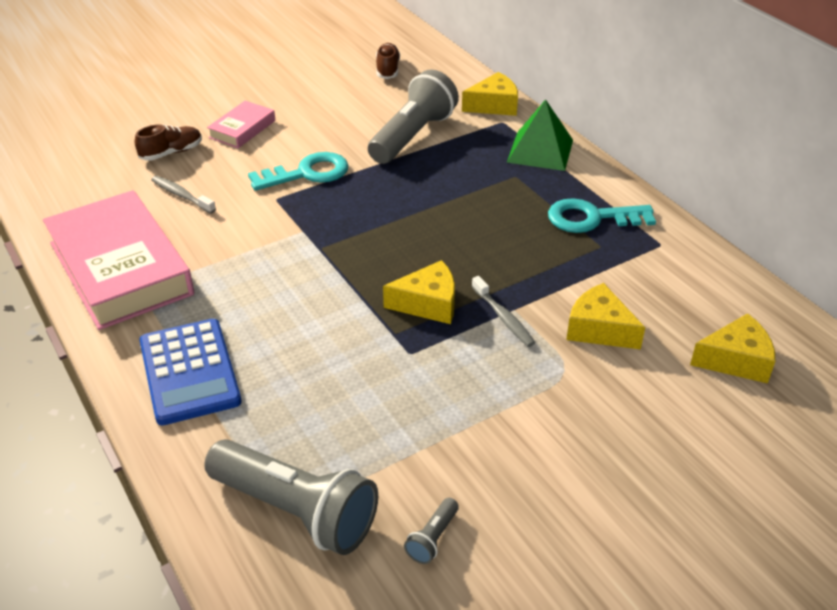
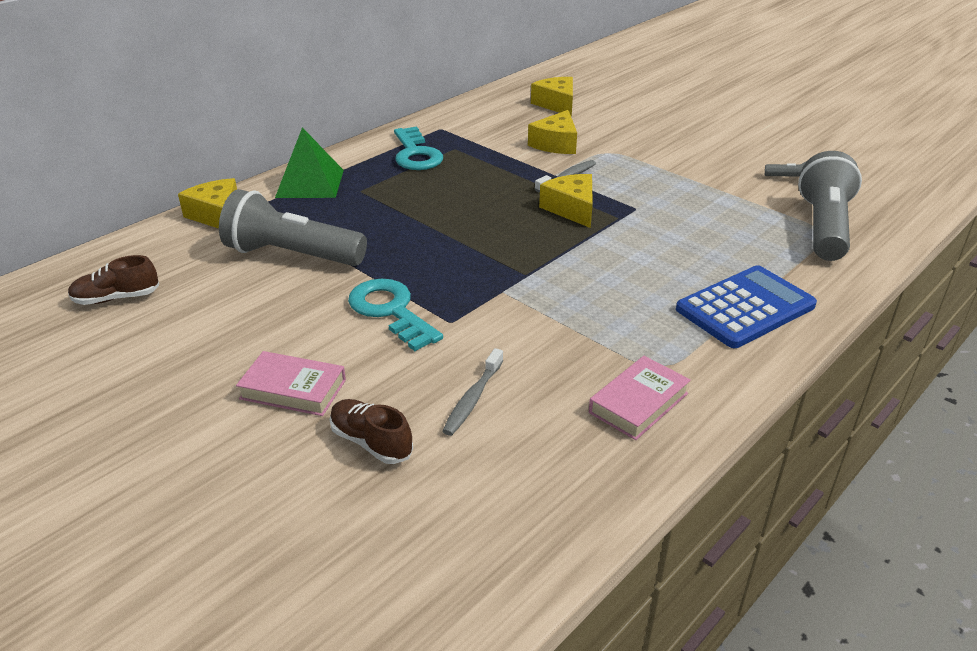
camera: 105 degrees left, 5 degrees down
pink book [43,190,194,330] -> pink book [589,356,691,440], size x0.47

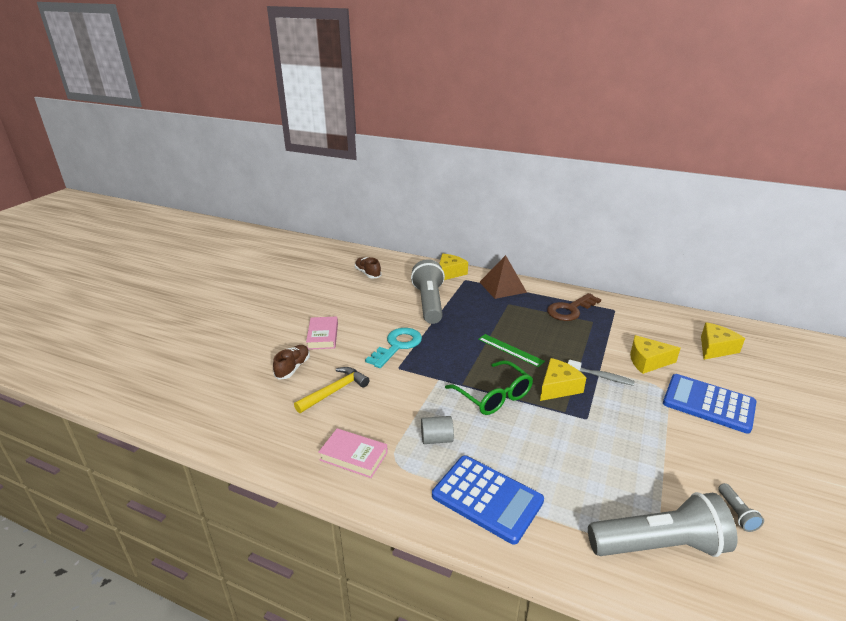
camera: 70 degrees right, 5 degrees down
green pyramid [275,127,344,198] -> brown pyramid [479,255,527,299]
turquoise key [394,127,443,170] -> brown key [547,293,601,321]
grey toothbrush [442,348,503,436] -> yellow hammer [294,367,369,413]
none -> grey cylinder [421,416,454,444]
none -> green glasses [445,360,533,415]
none -> green ruler [478,334,545,367]
none -> blue calculator [663,374,757,434]

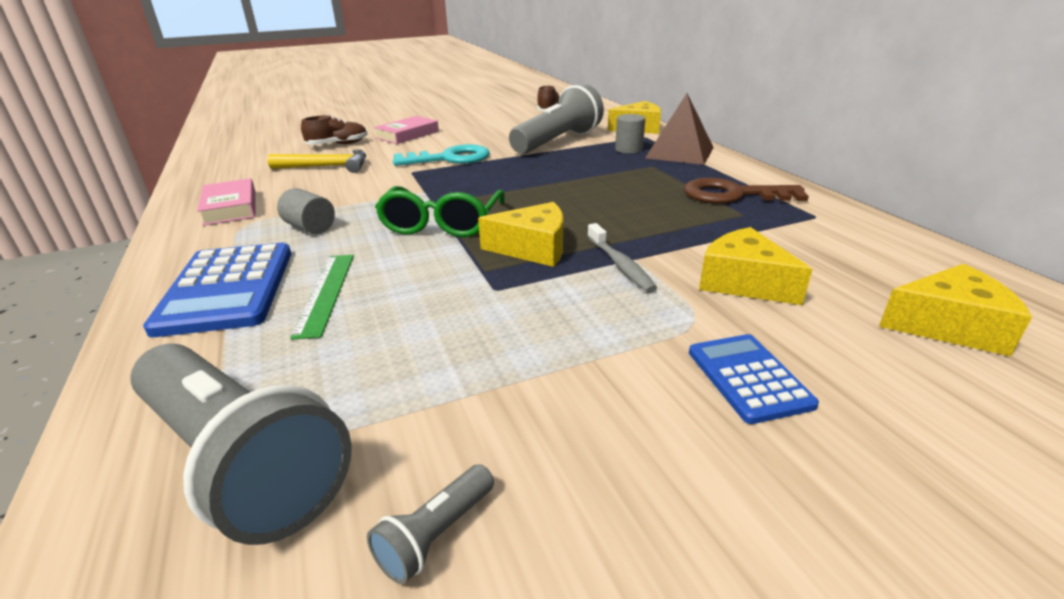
camera: 45 degrees right, 0 degrees up
green ruler [478,334,545,367] -> green ruler moved to [291,255,354,340]
blue calculator [663,374,757,434] -> blue calculator [689,334,819,424], size x0.58
none -> grey cylinder [615,114,645,154]

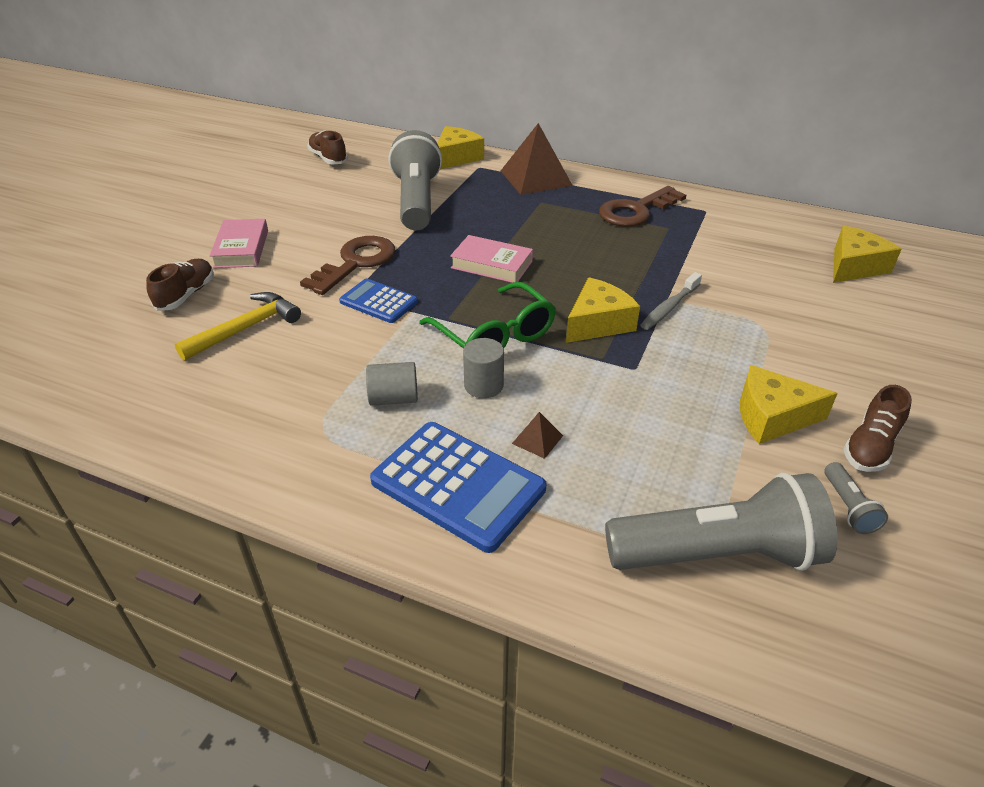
camera: 45 degrees left, 10 degrees up
pink book [197,178,256,226] -> pink book moved to [450,235,533,283]
green ruler [291,255,354,340] -> brown pyramid [512,412,563,459]
turquoise key [393,144,490,166] -> brown key [300,236,396,295]
grey toothbrush [587,223,657,293] -> grey toothbrush turned 105 degrees clockwise [640,272,702,330]
grey cylinder [615,114,645,154] -> grey cylinder moved to [463,338,504,398]
blue calculator [689,334,819,424] -> blue calculator moved to [339,278,418,323]
yellow cheese [699,227,812,305] -> yellow cheese moved to [740,365,838,444]
none -> brown shoe [844,385,912,472]

